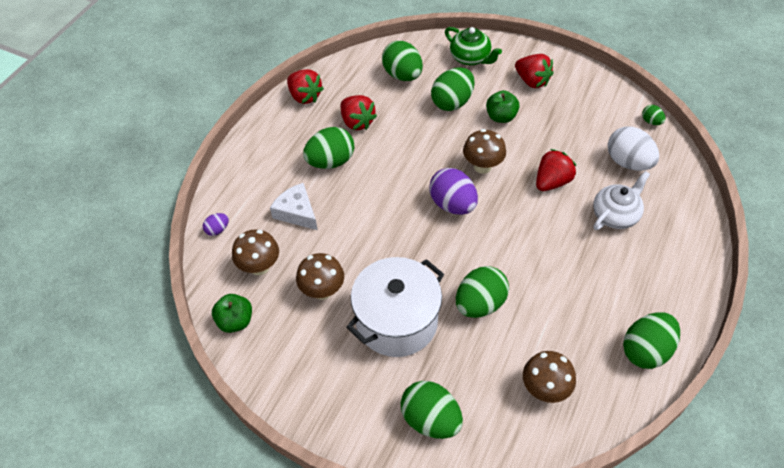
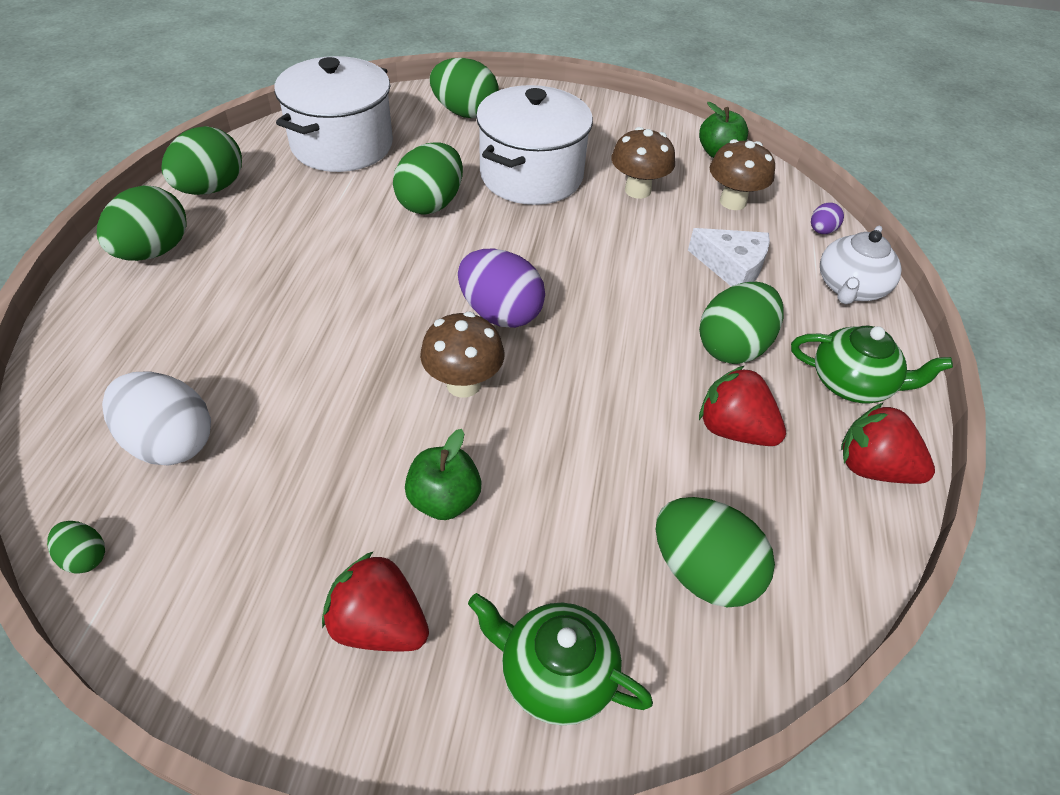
camera: 160 degrees right, 5 degrees down
green egg [431,67,474,111] -> green egg moved to [97,185,186,261]
brown mushroom [523,351,576,403] -> white pot [274,56,393,172]
red strawberry [536,149,576,191] -> none
white teapot [593,171,650,230] -> white teapot moved to [820,226,902,304]
none -> green teapot [791,325,953,403]

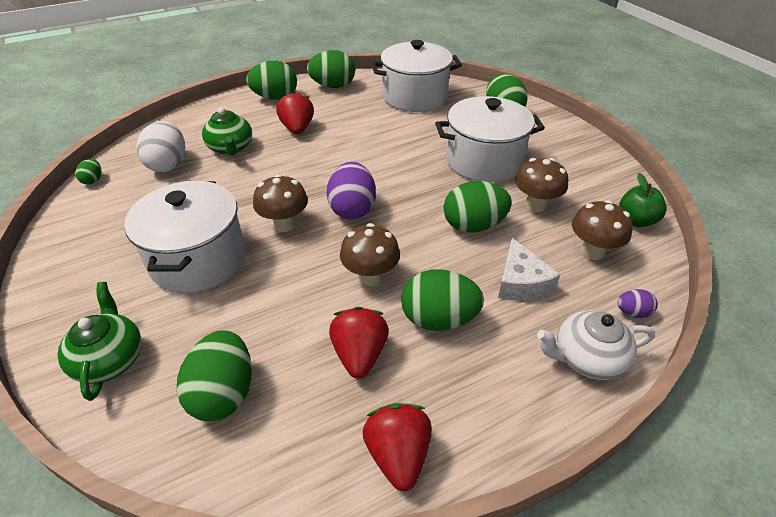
camera: 55 degrees right, 5 degrees down
red strawberry [322,551,429,651] -> red strawberry moved to [276,91,314,134]
green egg [393,142,463,215] -> green egg moved to [444,181,512,233]
green apple [405,429,482,520] -> white pot [124,181,246,293]
green teapot [791,325,953,403] -> green teapot moved to [202,107,252,156]
none -> brown mushroom [340,223,400,286]

